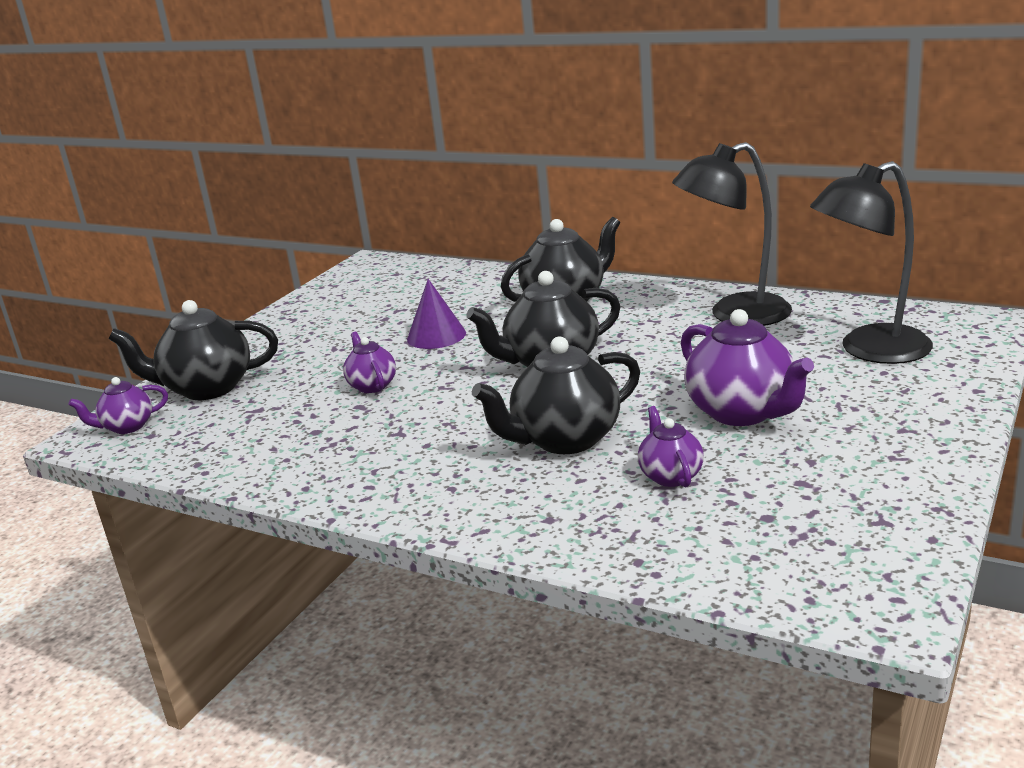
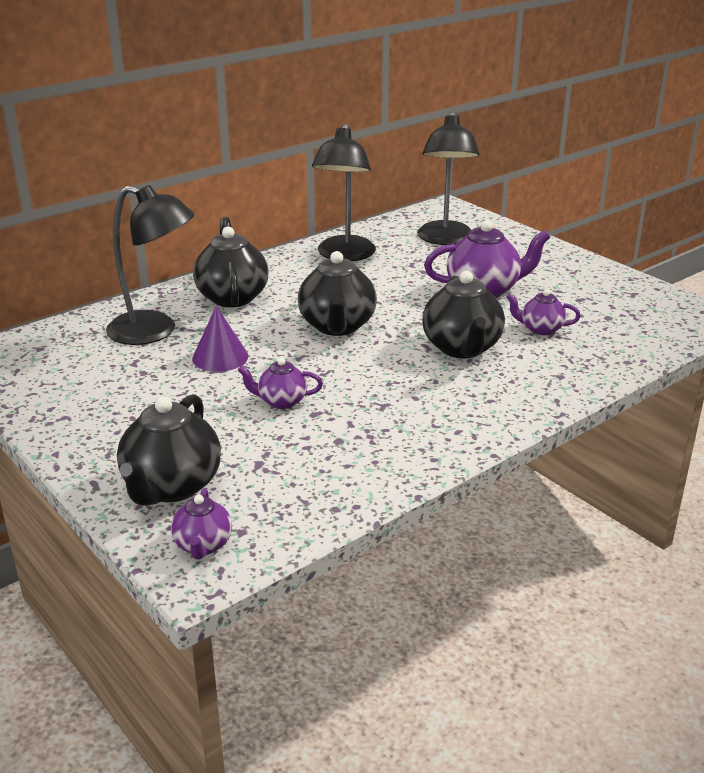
camera: 70 degrees left, 5 degrees up
none -> black lamp [106,185,195,345]

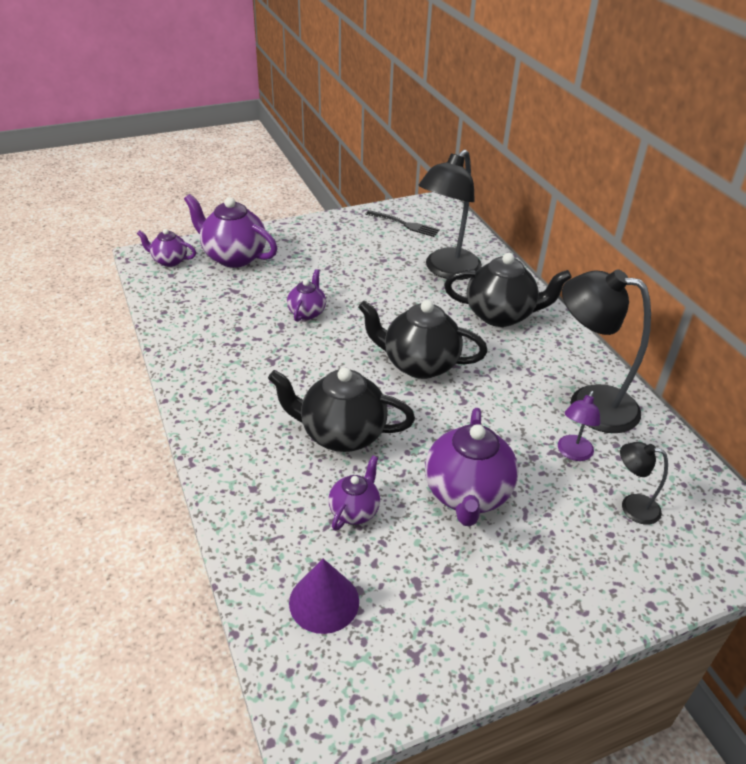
camera: 105 degrees right, 10 degrees up
black teapot [117,394,221,506] -> purple teapot [184,194,277,268]
purple cone [192,306,248,372] -> purple cone moved to [289,559,359,634]
black lamp [417,112,480,245] -> black lamp [620,442,668,525], size x0.49
none -> black fork [366,210,440,237]
none -> purple lamp [558,391,600,461]

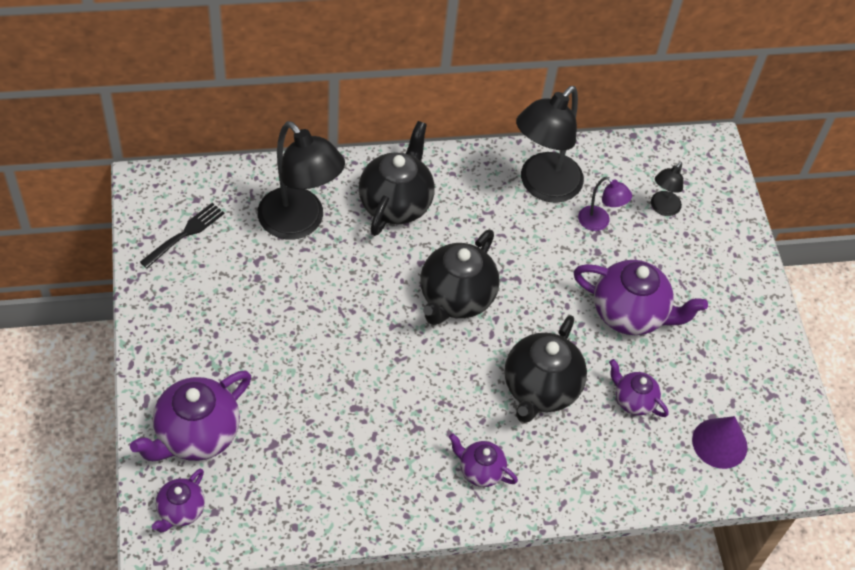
camera: 80 degrees left, 15 degrees up
purple teapot [287,269,326,322] -> purple teapot moved to [449,433,518,487]

